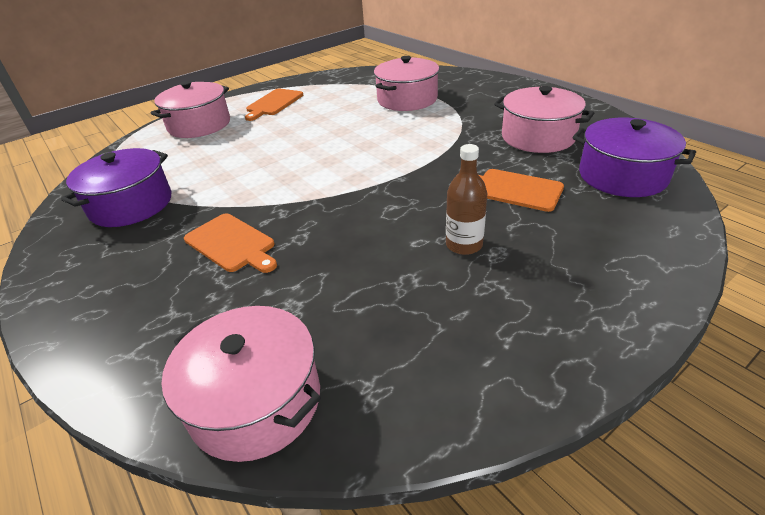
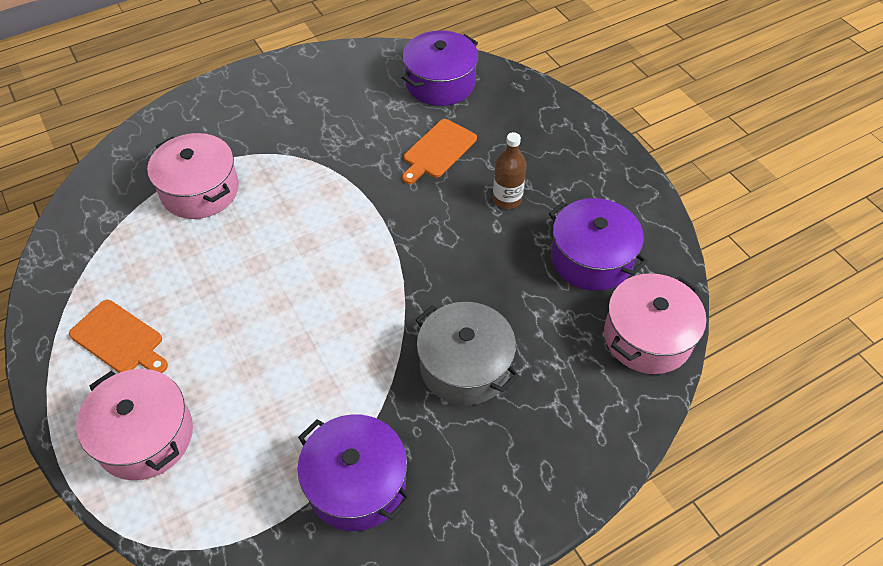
camera: 85 degrees left, 15 degrees up
orange cutting board [184,213,277,273] -> grey pot [415,302,519,406]
pink pot [494,86,594,153] -> none
none -> purple pot [549,198,648,291]

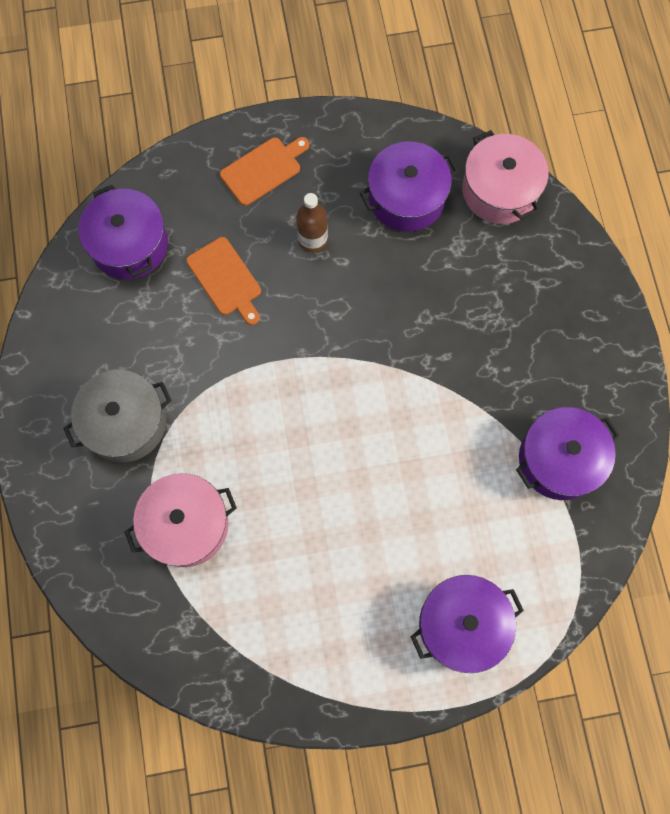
camera: 70 degrees left, 20 degrees up
orange cutting board [69,300,168,373] -> orange cutting board moved to [220,137,309,206]
pink pot [76,369,193,480] -> purple pot [411,575,524,673]
grey pot [415,302,519,406] -> grey pot moved to [63,370,172,462]

